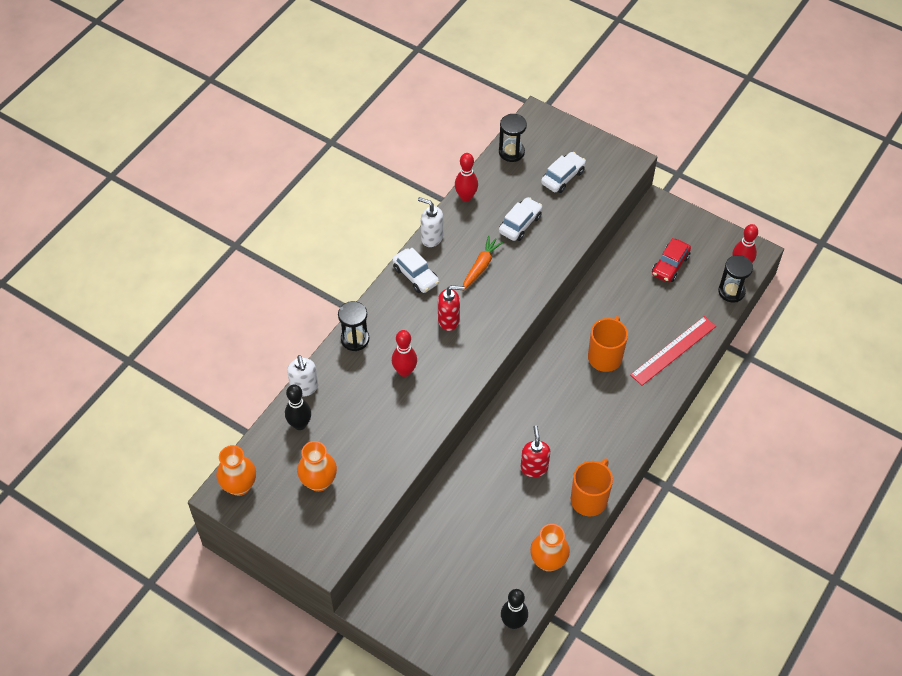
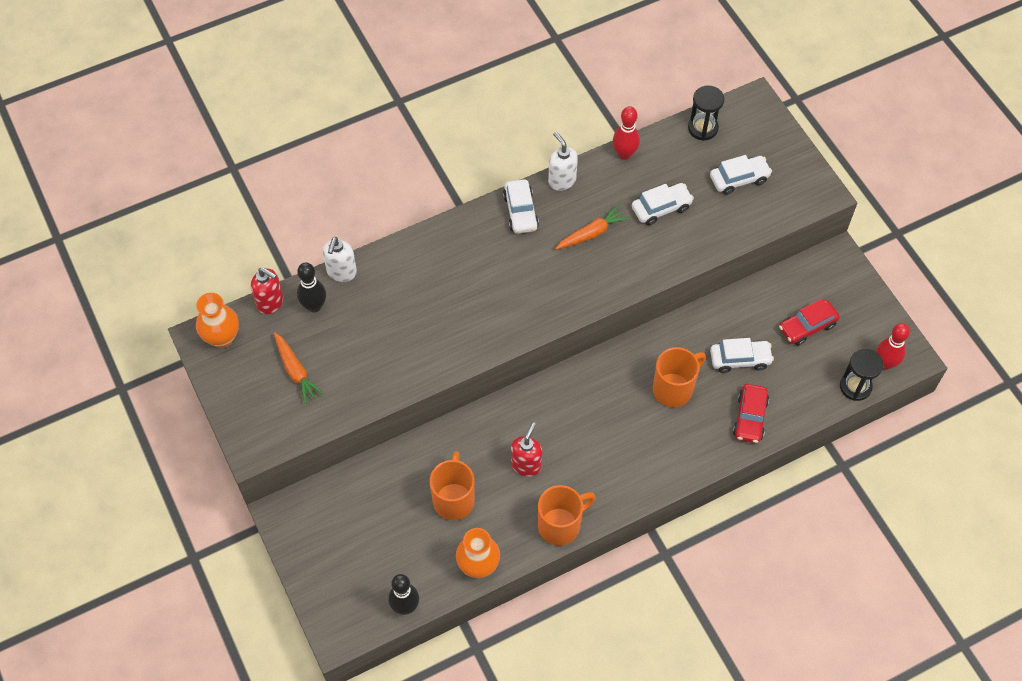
camera: 30 degrees right, 5 degrees up
orange vase [297,441,337,492] -> orange carrot [274,332,324,404]
black hourglass [338,301,369,351] -> none
red bowling pin [392,330,417,377] -> none
red soap dispenser [438,285,465,331] -> red soap dispenser moved to [251,267,283,314]
red ruler [630,316,716,386] -> red car [733,384,769,443]
none -> orange mug [430,451,475,520]
none -> white car [710,338,774,373]

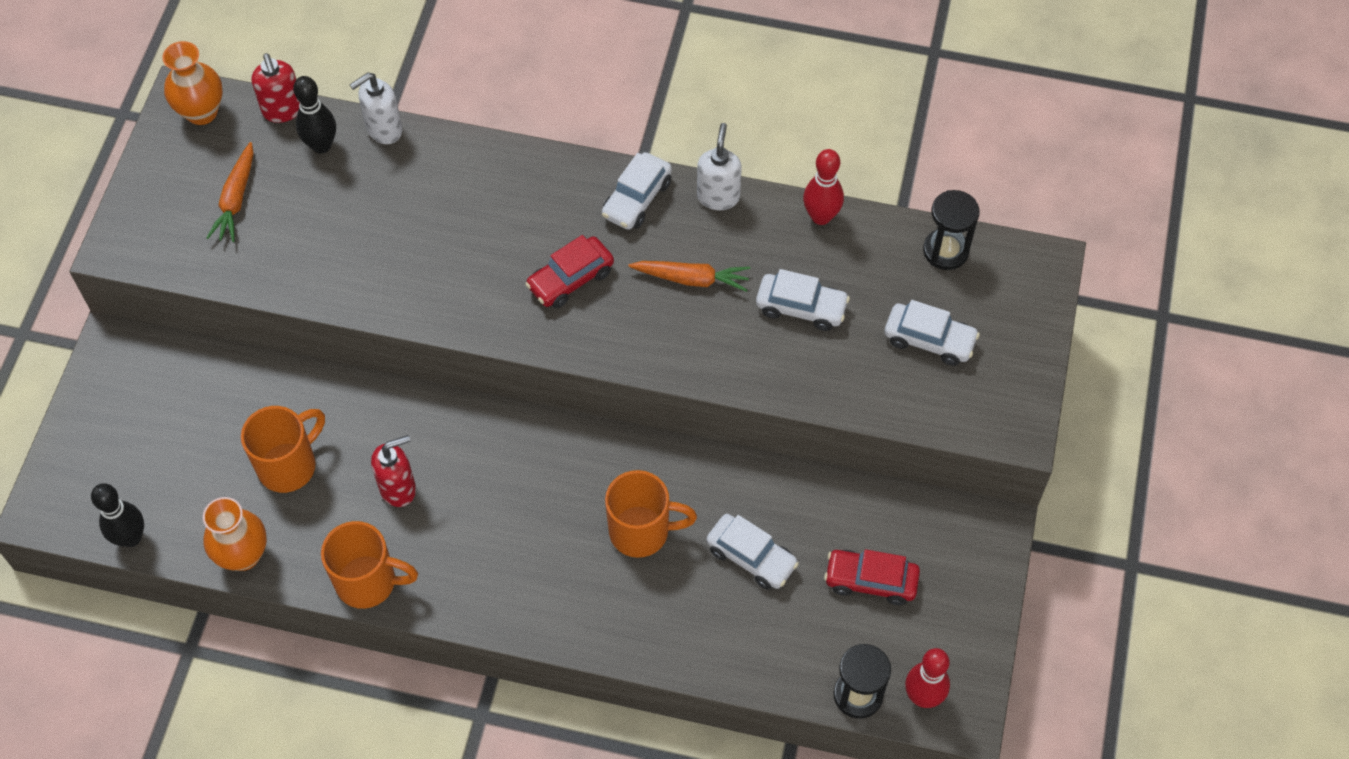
camera: 40 degrees right, 0 degrees up
red car [733,384,769,443] -> red car moved to [525,235,614,309]

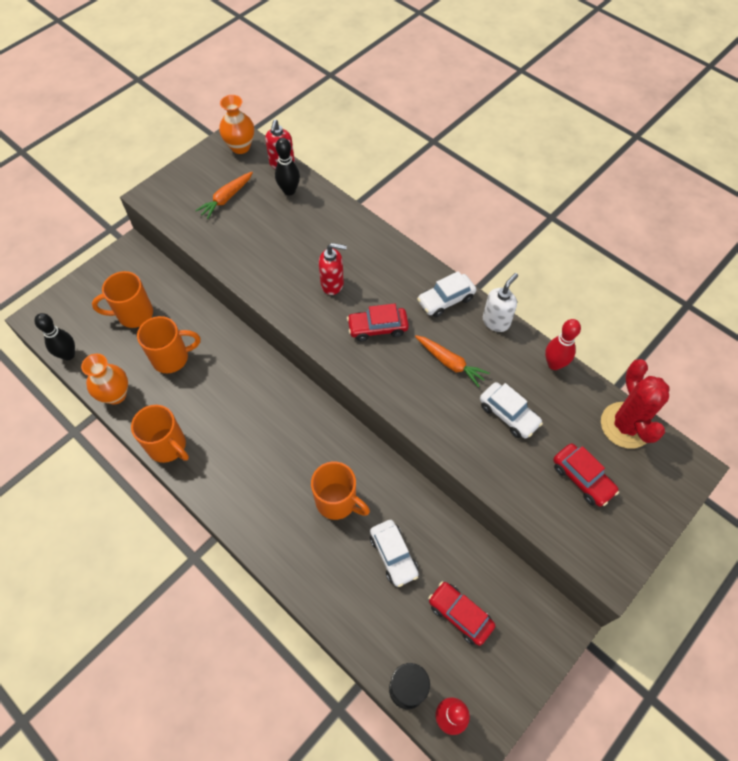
camera: 30 degrees right, 0 degrees up
white soap dispenser [350,72,402,144] -> none
red soap dispenser [371,435,416,507] -> red soap dispenser moved to [319,243,347,295]
white car [884,300,980,366] -> red car [553,444,619,507]
black hourglass [923,190,980,270] -> red cactus [601,359,670,449]
none -> orange mug [92,271,153,328]

